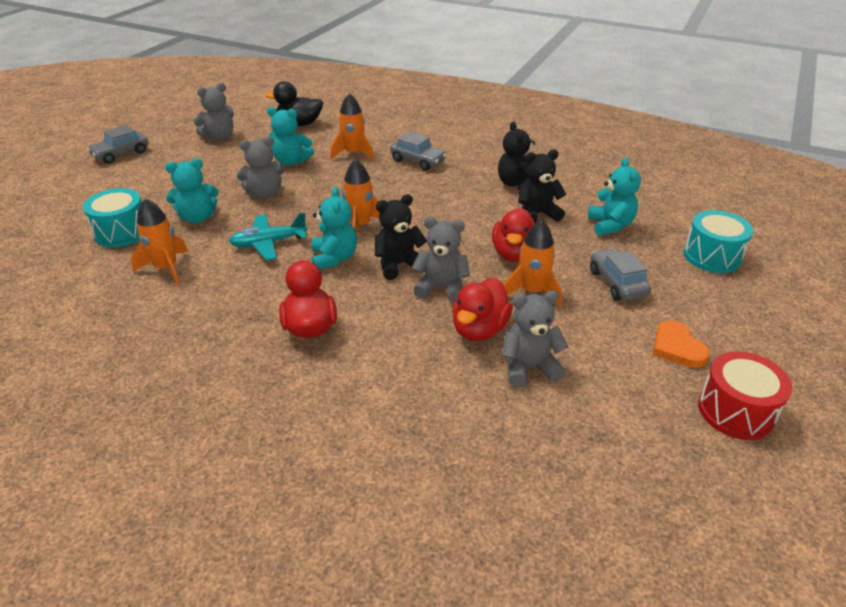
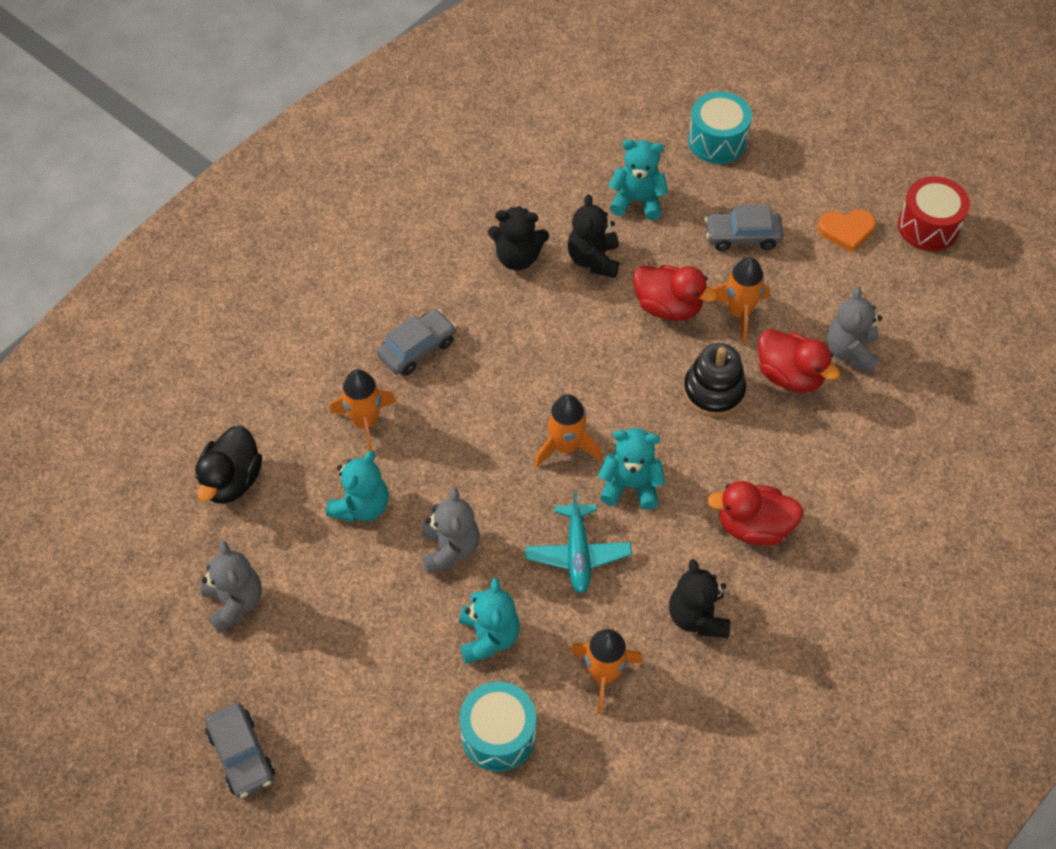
camera: 75 degrees left, 20 degrees up
black teddy bear [375,194,427,280] -> black teddy bear moved to [669,559,730,638]
grey teddy bear [412,217,470,303] -> black stacking toy [683,343,746,417]

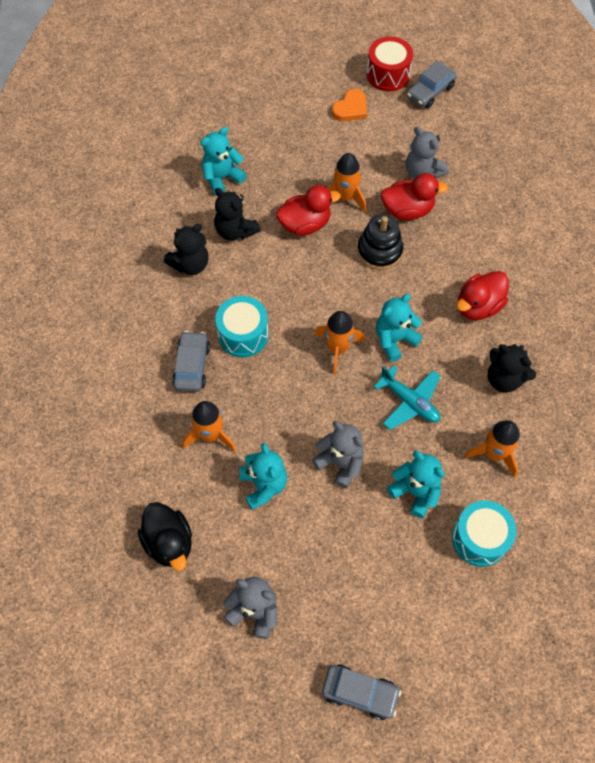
camera: 45 degrees left, 5 degrees up
turquoise drum [688,91,752,164] -> turquoise drum moved to [215,296,269,357]
grey car [705,205,784,251] -> grey car moved to [407,61,457,108]

